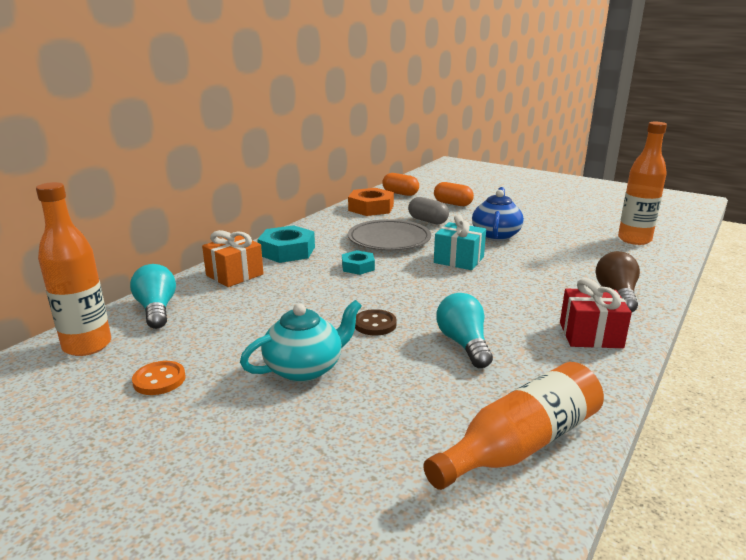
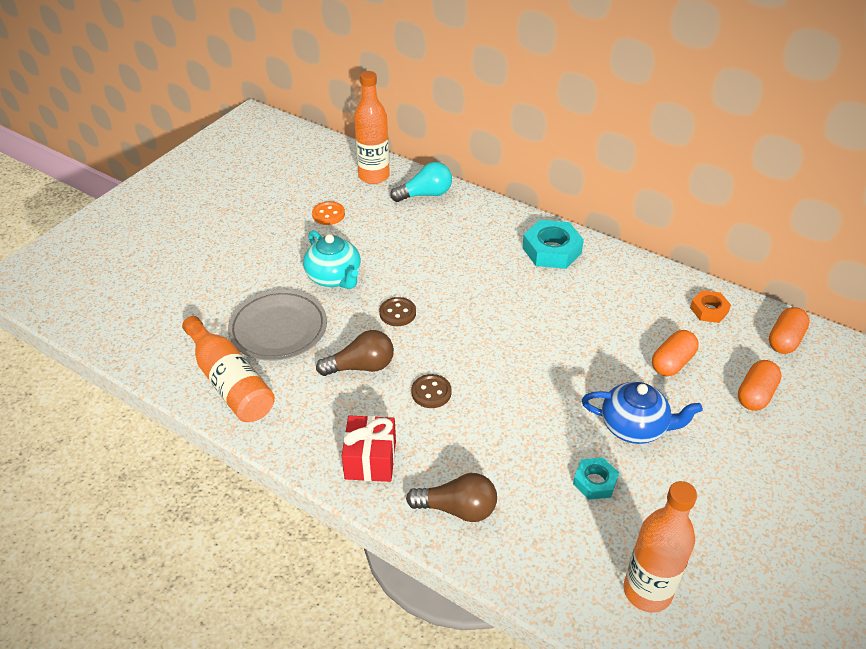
camera: 90 degrees right, 20 degrees up
orange gift [202,230,264,287] -> none
turquoise nut [342,250,375,275] -> turquoise nut moved to [573,457,619,500]
orange nut [348,188,394,216] -> orange nut [690,290,731,323], size x0.59
grey plate [348,219,431,251] -> grey plate moved to [228,290,327,361]
grey capsule [408,197,449,224] -> orange capsule [652,330,699,376]
turquoise gift [434,214,486,270] -> none
turquoise light bulb [436,293,493,368] -> brown light bulb [316,330,394,376]
none -> brown button [411,374,452,408]

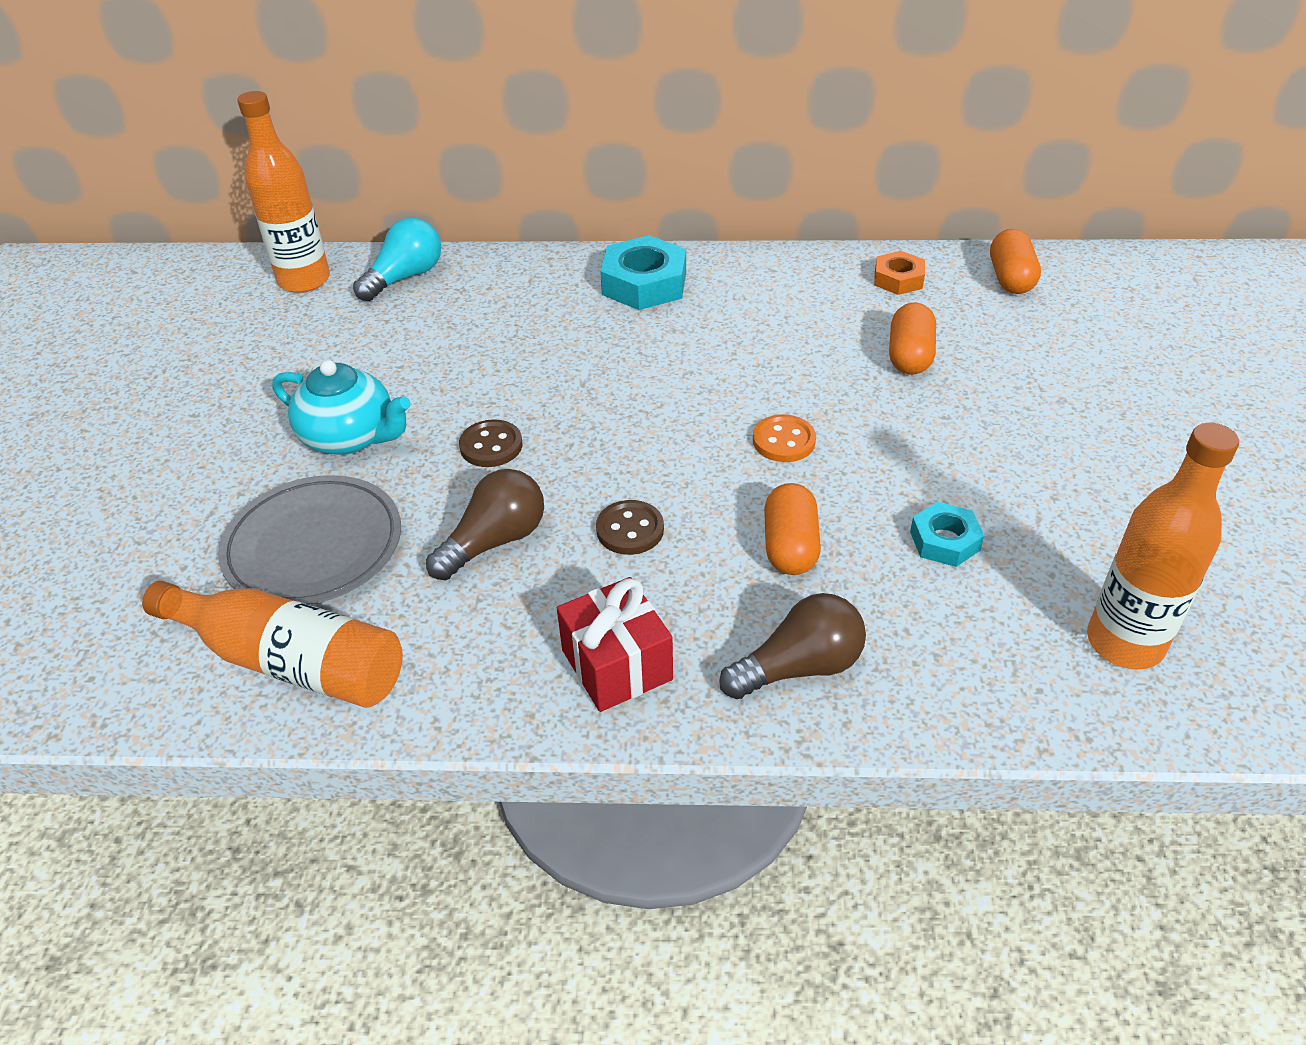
camera: 30 degrees left, 0 degrees up
orange button [312,201,345,225] -> orange button moved to [753,414,816,462]
blue teapot [582,382,703,444] -> none
orange capsule [738,360,782,411] -> orange capsule moved to [764,483,821,575]

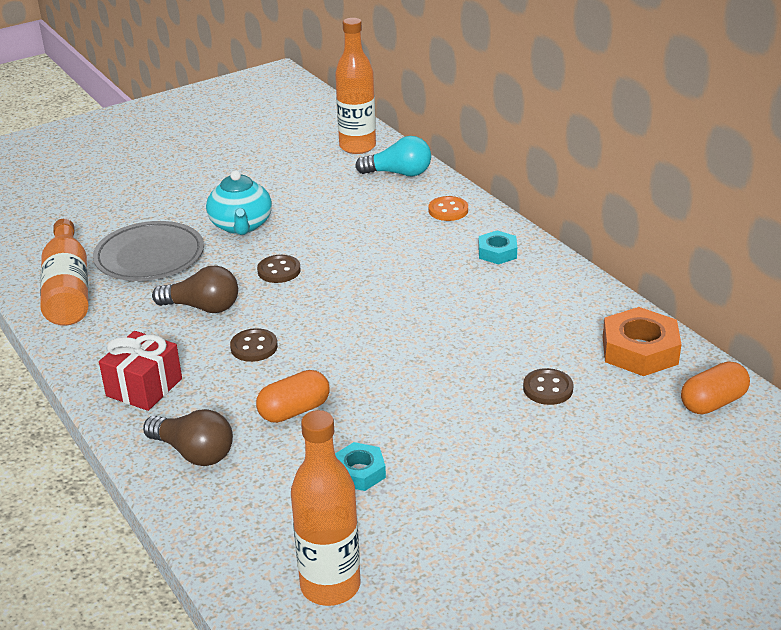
camera: 55 degrees right, 10 degrees down
turquoise nut [600,235,686,310] -> turquoise nut [478,231,517,265], size x0.59
orange button [753,414,816,462] -> orange button moved to [428,196,468,221]
orange nut [874,251,925,295] -> orange nut [603,307,682,376], size x1.69
orange capsule [889,303,936,375] -> brown button [523,368,574,405]

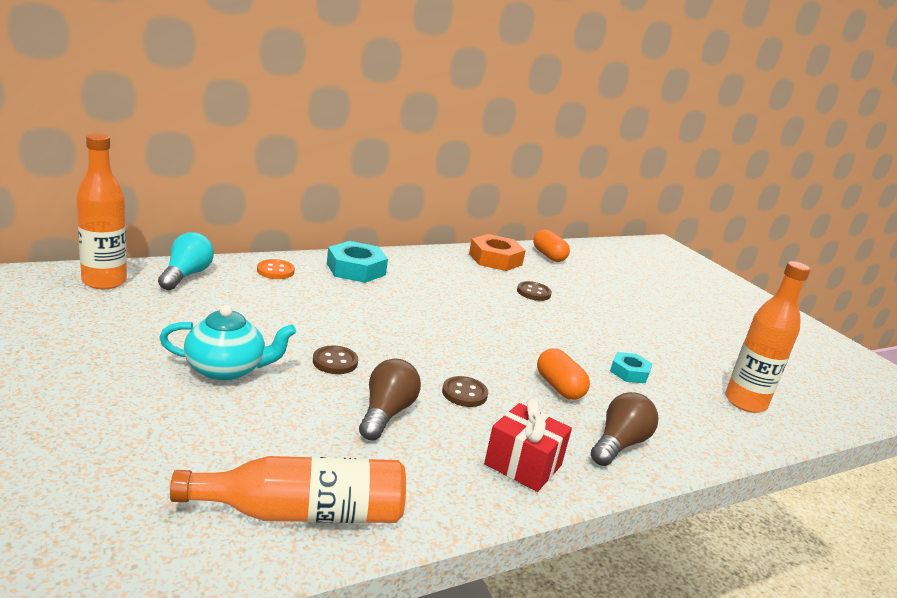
camera: 90 degrees left, 10 degrees down
grey plate [93,221,204,281] -> none
turquoise nut [478,231,517,265] -> turquoise nut [327,241,388,283], size x1.69

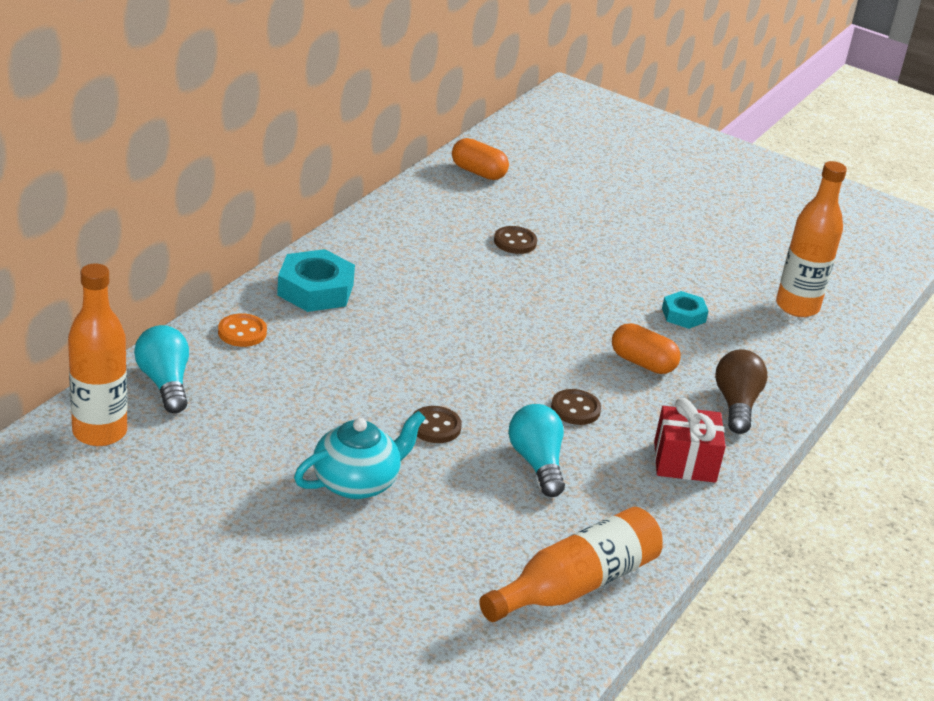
camera: 30 degrees left, 10 degrees up
brown light bulb [359,359,421,441] -> turquoise light bulb [508,404,565,497]
orange nut [469,234,526,271] -> none

